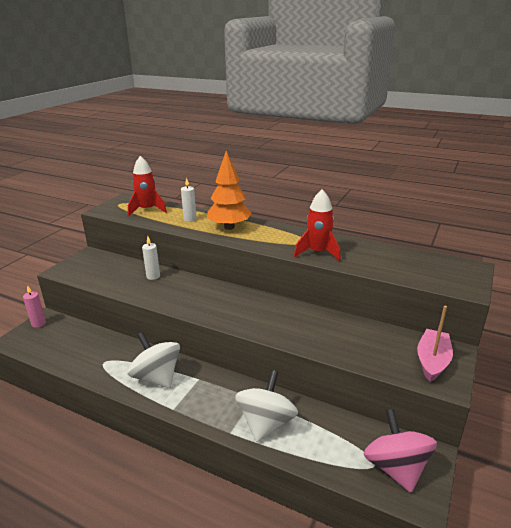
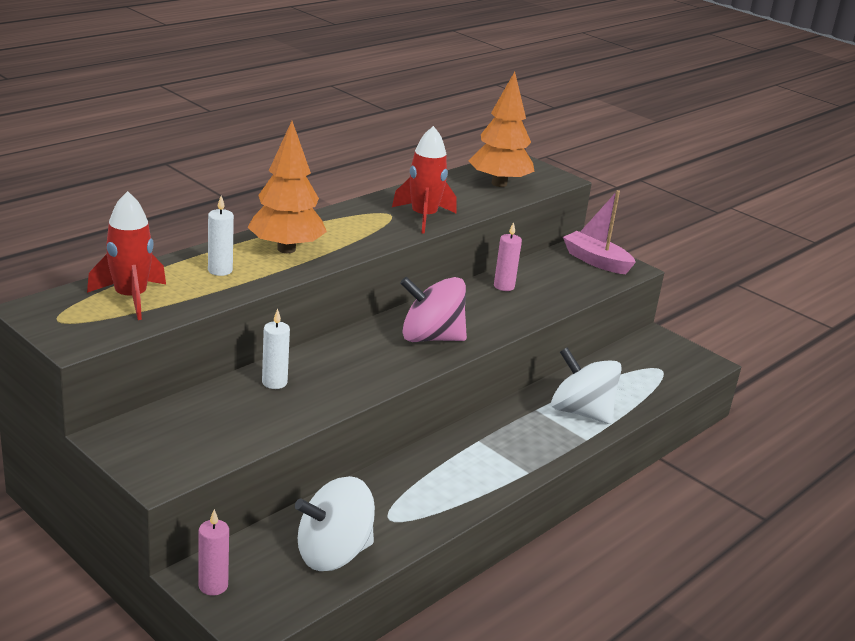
camera: 75 degrees left, 0 degrees up
white spinning top [127,332,180,388] -> white spinning top moved to [295,476,375,571]
pink spinning top [364,409,437,493] -> pink spinning top moved to [400,277,467,342]
none -> orange tree [469,72,534,187]
none -> pink candle [494,222,522,291]

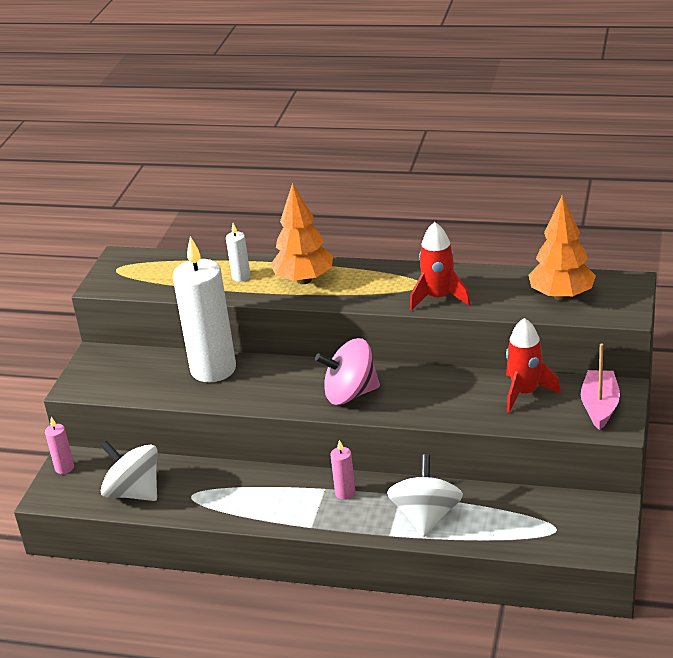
camera: 65 degrees right, 5 degrees up
red rocket [87,191,166,320] -> red rocket moved to [506,318,561,412]
white candle [262,309,290,389] -> white candle [173,236,236,382], size x2.40
pink spinning top [400,277,467,342] -> pink spinning top turned 75 degrees counterclockwise [315,338,380,405]
pink candle [494,222,522,291] -> pink candle moved to [330,440,356,500]

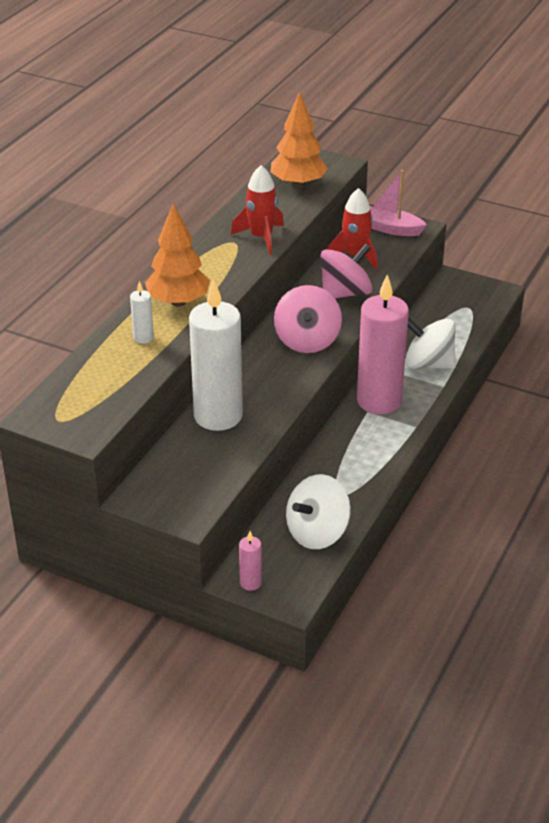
camera: 80 degrees left, 5 degrees up
pink candle [330,440,356,500] -> pink candle [357,275,409,414], size x2.40
none -> pink spinning top [321,243,373,299]

